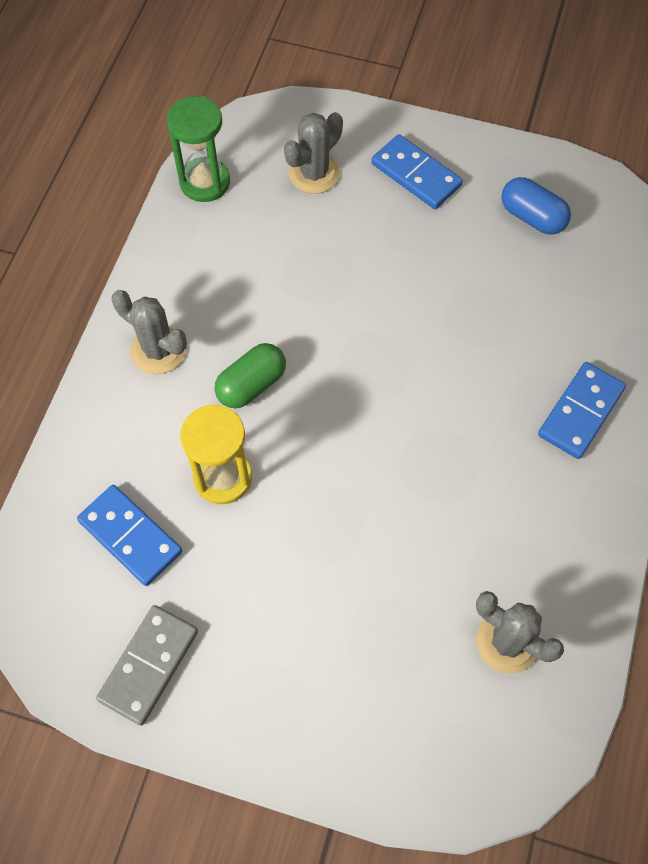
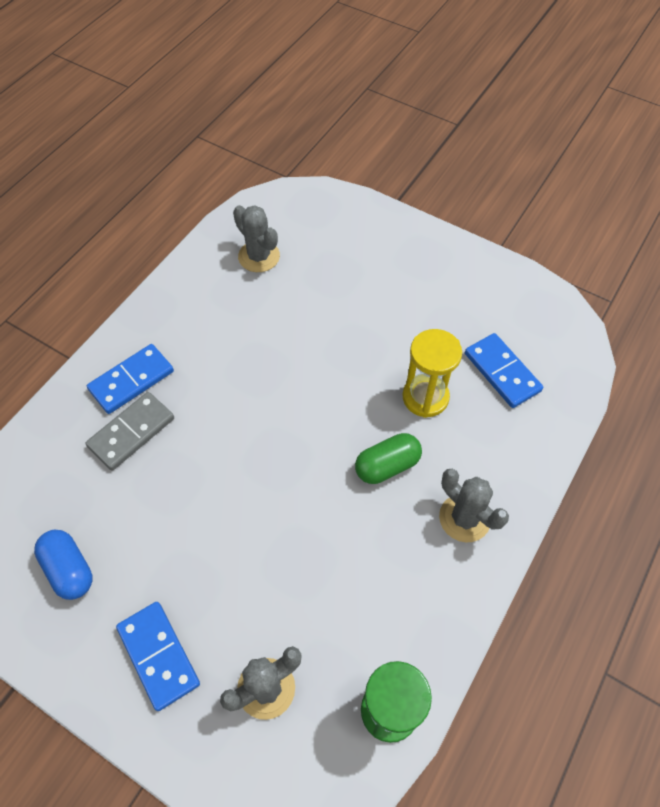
camera: 165 degrees left, 5 degrees down
grey domino [96,605,198,725] -> grey domino moved to [86,392,174,470]

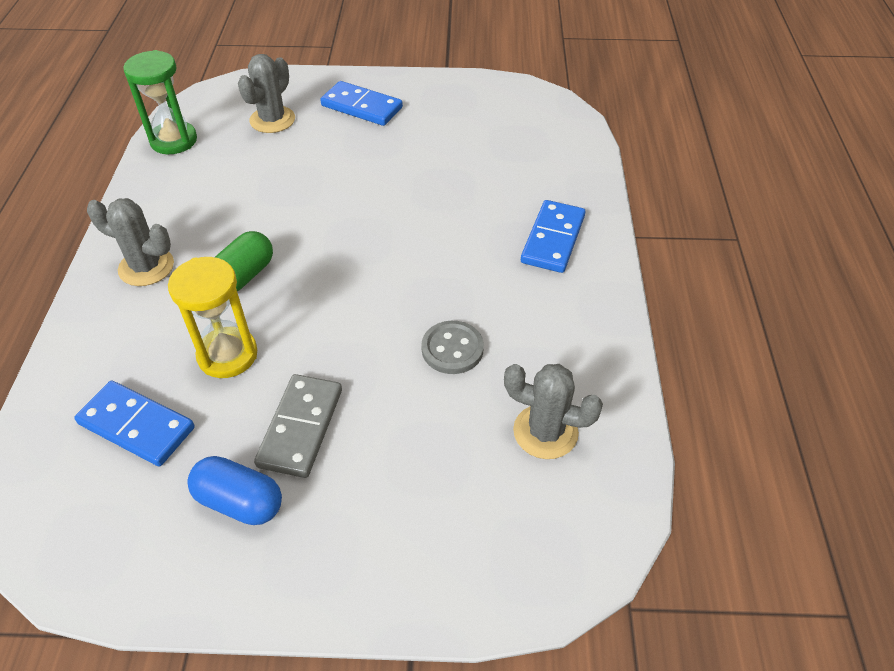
camera: 150 degrees right, 10 degrees down
blue capsule [34,530,93,600] -> blue capsule moved to [187,456,282,525]
grey domino [86,392,174,470] -> grey domino moved to [254,374,342,478]
none -> grey button [421,321,484,374]

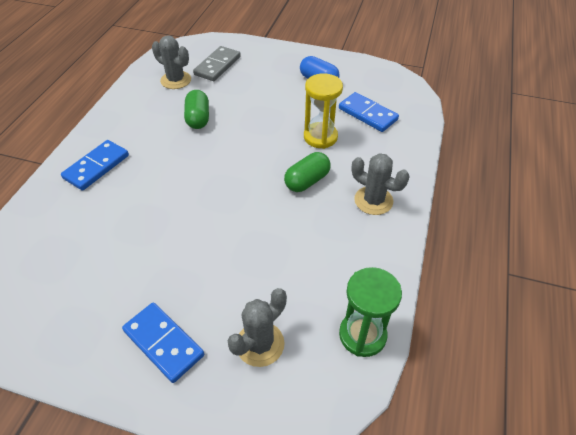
camera: 165 degrees left, 0 degrees up
grey domino [254,374,342,478] -> grey domino moved to [193,46,241,81]
grey button [421,321,484,374] -> green capsule [184,90,209,129]

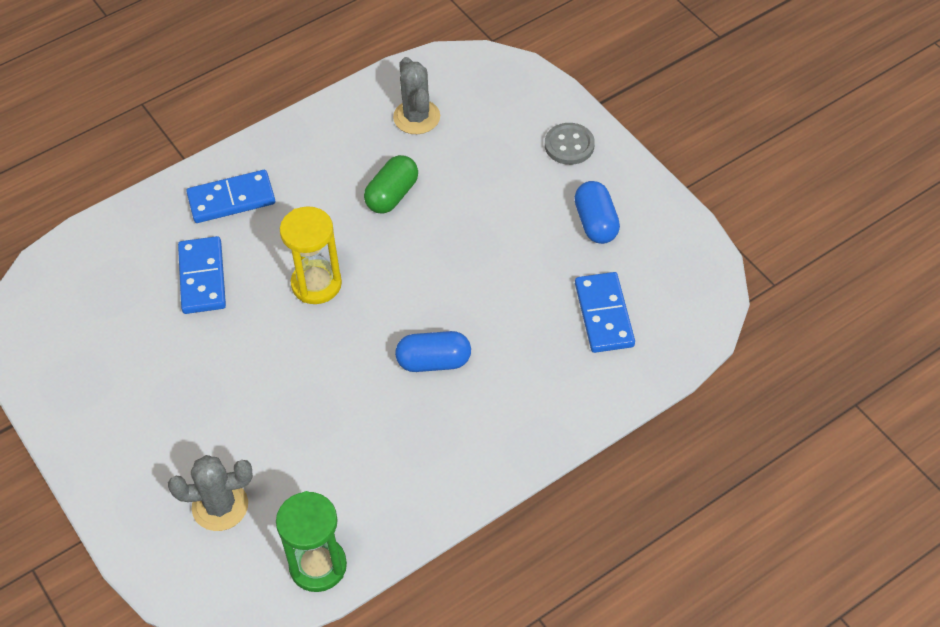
camera: 40 degrees right, 5 degrees up
blue domino [122,302,204,383] -> blue domino moved to [178,236,226,314]
grey domino [193,46,241,81] -> none
green capsule [284,152,331,192] -> blue capsule [395,331,471,372]
yellow hourglass [304,73,343,149] -> yellow hourglass moved to [280,206,342,304]
grey cactus [352,153,410,215] -> none
none -> grey button [545,123,595,165]

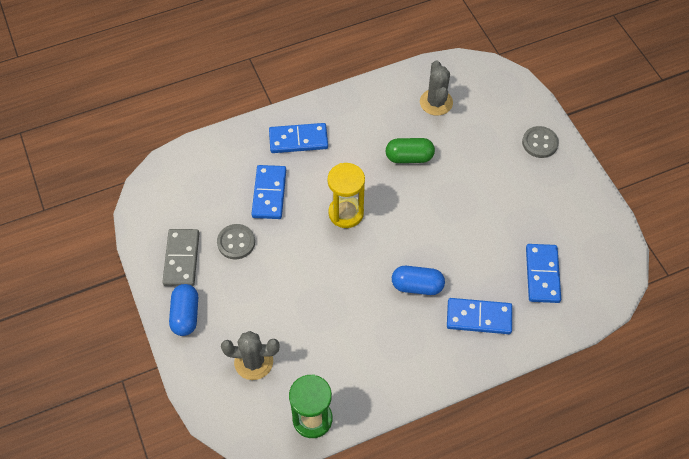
camera: 10 degrees right, 5 degrees up
green capsule [364,155,418,214] -> green capsule turned 45 degrees clockwise [386,138,435,163]
blue capsule [574,181,620,244] -> blue capsule moved to [169,284,198,336]
none -> grey domino [162,229,199,286]
none -> grey button [217,224,255,259]
none -> blue domino [447,298,512,334]

